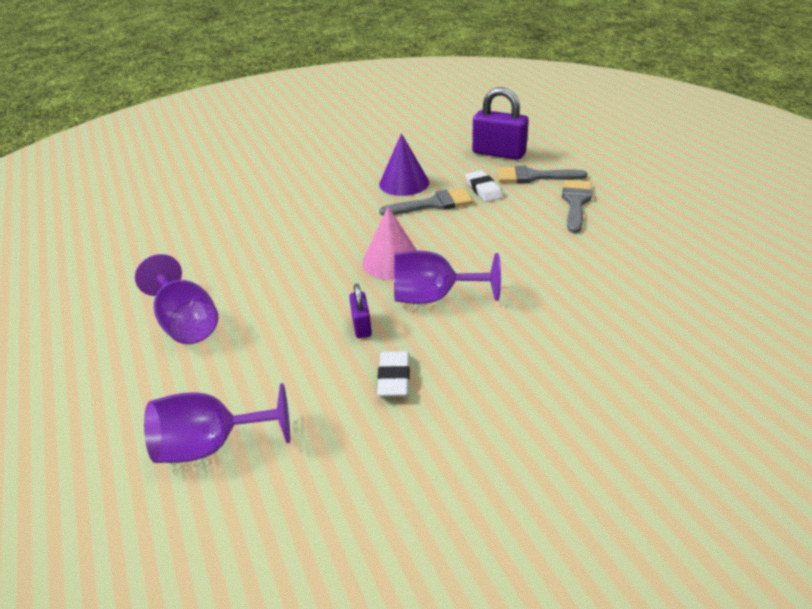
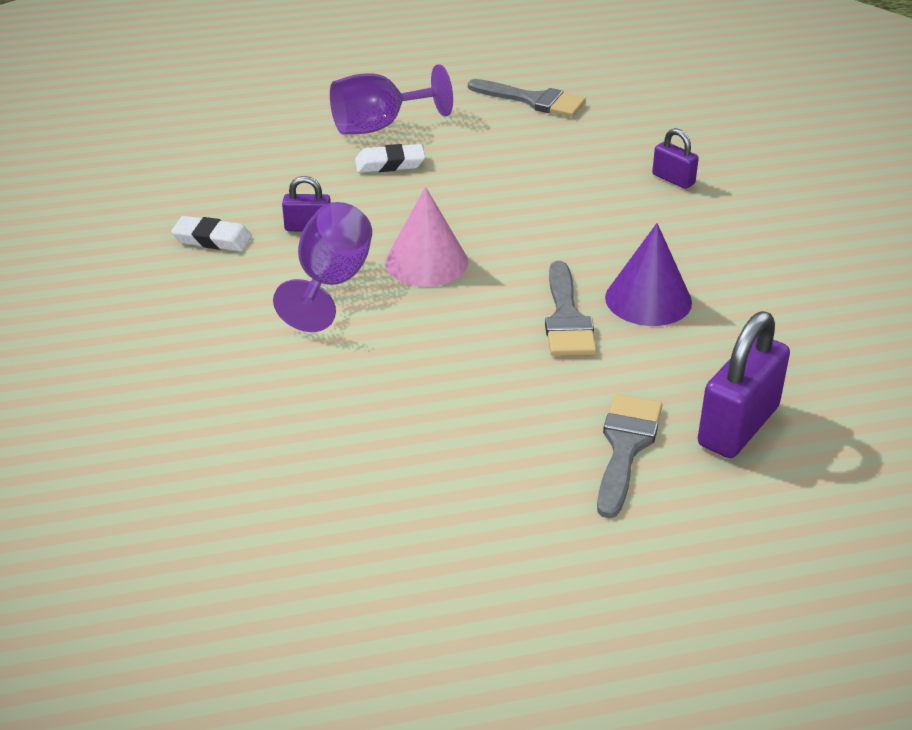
camera: 100 degrees right, 0 degrees up
purple goblet [144,383,290,463] -> none
white eraser [465,170,503,202] -> white eraser moved to [355,144,425,173]
grey brush [562,180,592,233] -> grey brush moved to [468,79,586,117]
none -> purple padlock [652,128,699,189]

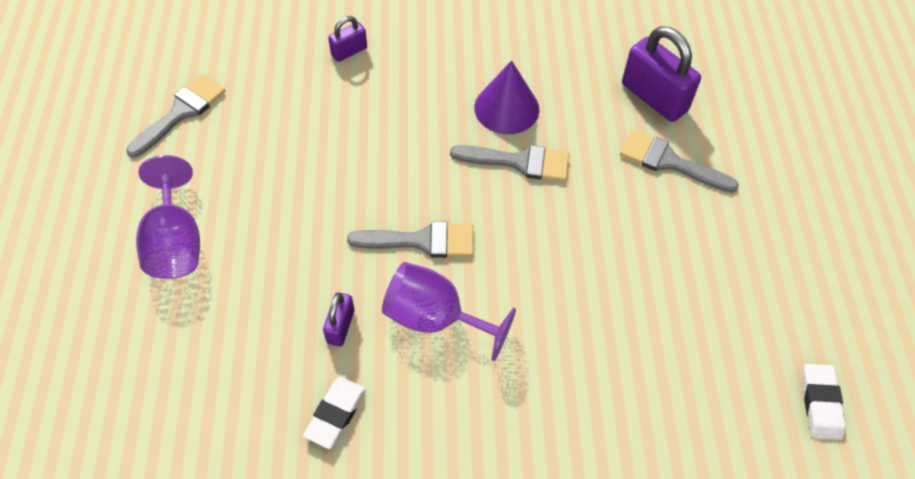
camera: 80 degrees left, 20 degrees up
white eraser [355,144,425,173] -> white eraser moved to [802,364,846,439]
pink cone [385,187,468,287] -> grey brush [347,221,473,258]

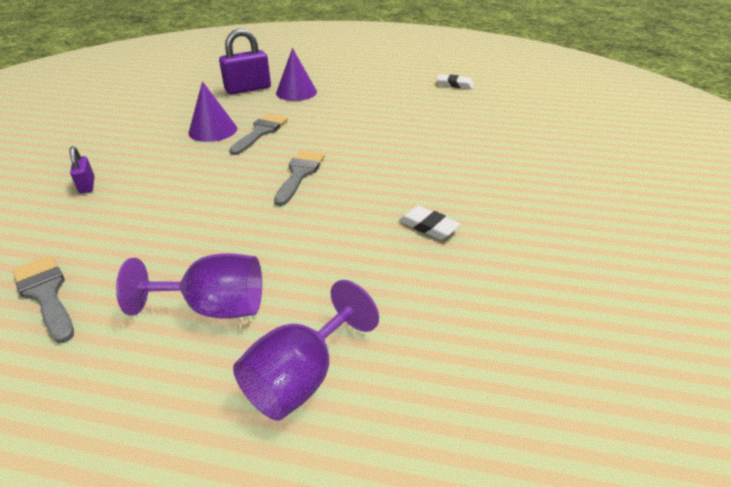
camera: 75 degrees left, 20 degrees down
purple padlock [323,292,354,347] -> none
purple goblet [382,262,516,361] -> purple goblet moved to [233,280,379,421]
grey brush [620,130,739,193] -> purple cone [276,48,317,101]

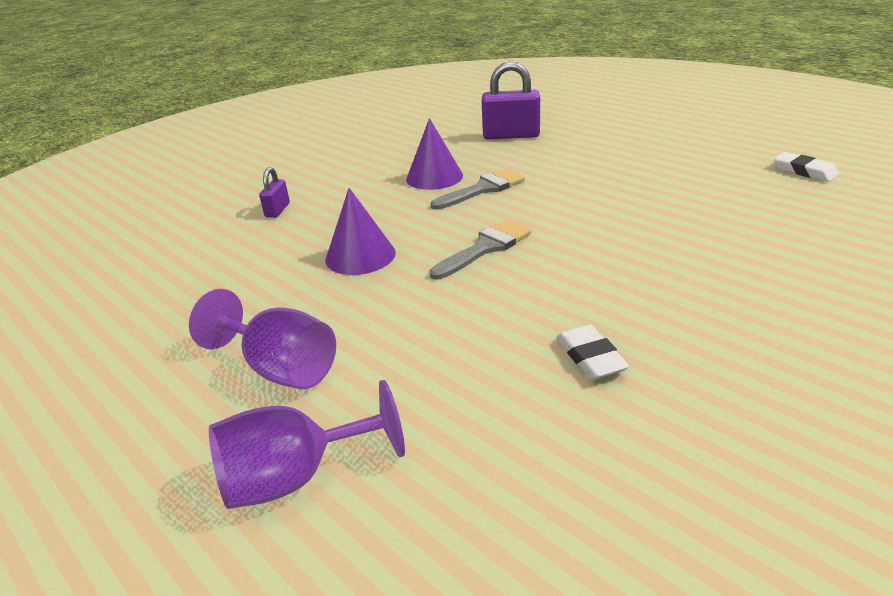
camera: 35 degrees right, 5 degrees down
grey brush [12,255,74,343] -> none
purple cone [276,48,317,101] -> purple cone moved to [325,188,396,275]

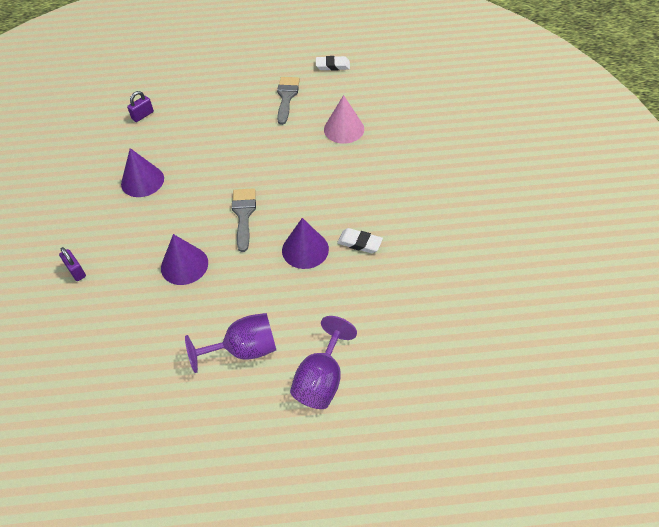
camera: 50 degrees left, 20 degrees up
grey brush [431,168,525,210] -> grey brush moved to [277,77,300,125]
purple padlock [482,61,540,139] -> purple padlock [127,91,154,122], size x0.52
none -> purple cone [282,218,329,269]
none -> pink cone [324,95,364,144]

